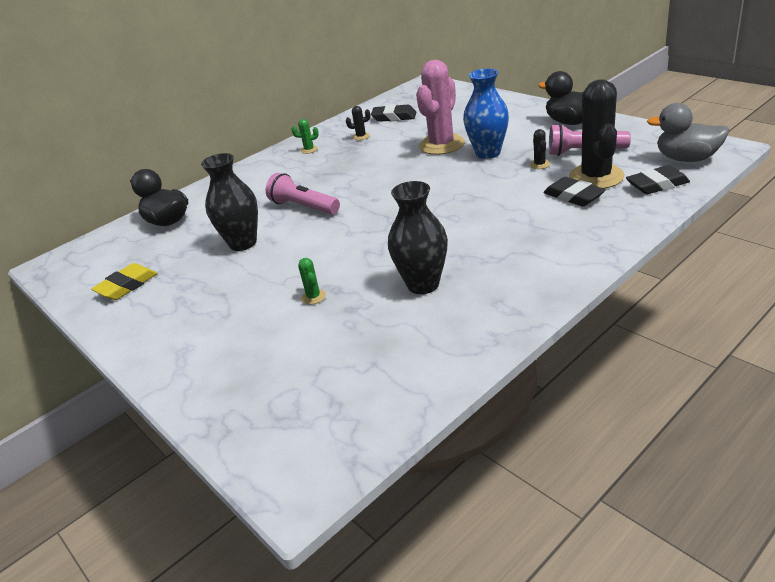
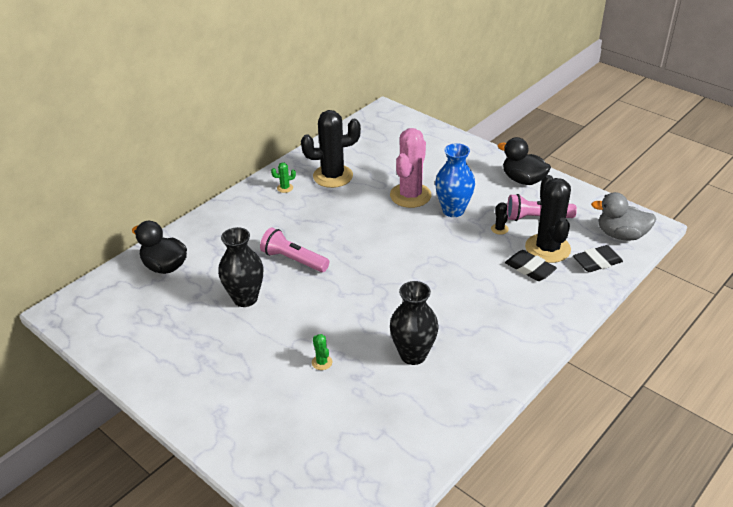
camera: 10 degrees left, 5 degrees up
yellow eraser [91,263,158,300] -> none
black cactus [346,106,371,140] -> black cactus [301,110,361,188], size x2.50
black eraser [371,105,416,122] -> none

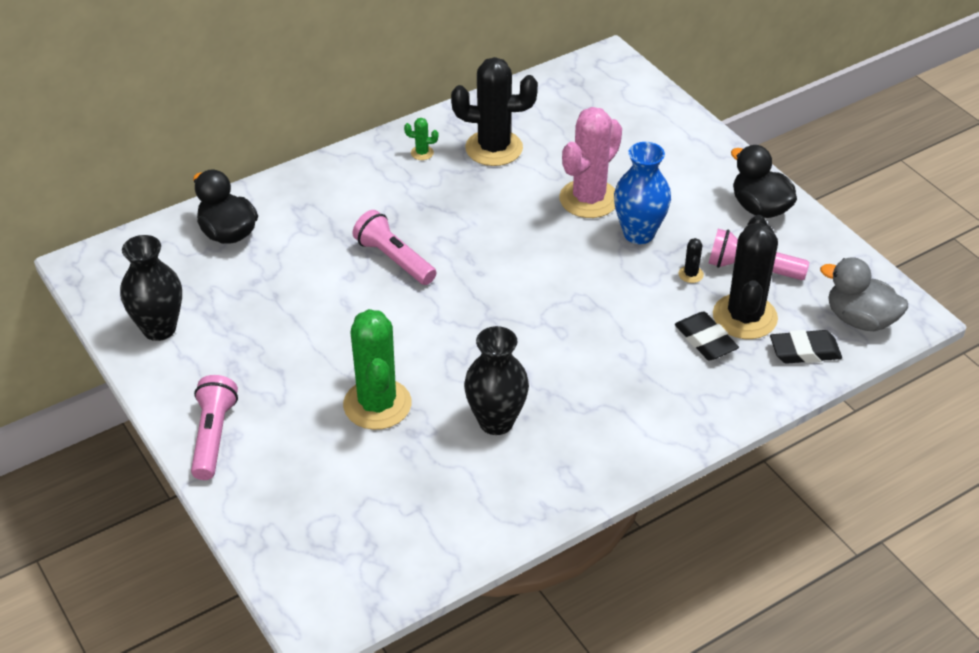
camera: 15 degrees right, 5 degrees up
black vase [218,227,264,307] -> black vase moved to [120,235,182,341]
green cactus [312,334,332,370] -> green cactus [343,309,412,430], size x2.50
none -> pink flashlight [191,375,238,480]

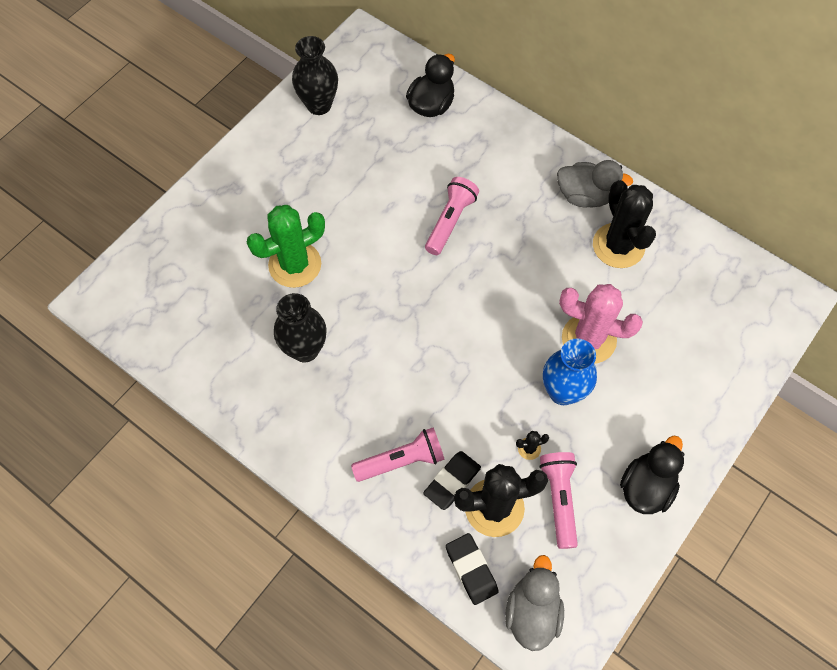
camera: 70 degrees right, 20 degrees up
pink flashlight [191,375,238,480] -> pink flashlight moved to [351,427,445,482]
green cactus [404,118,438,160] -> grey duck [557,160,633,207]

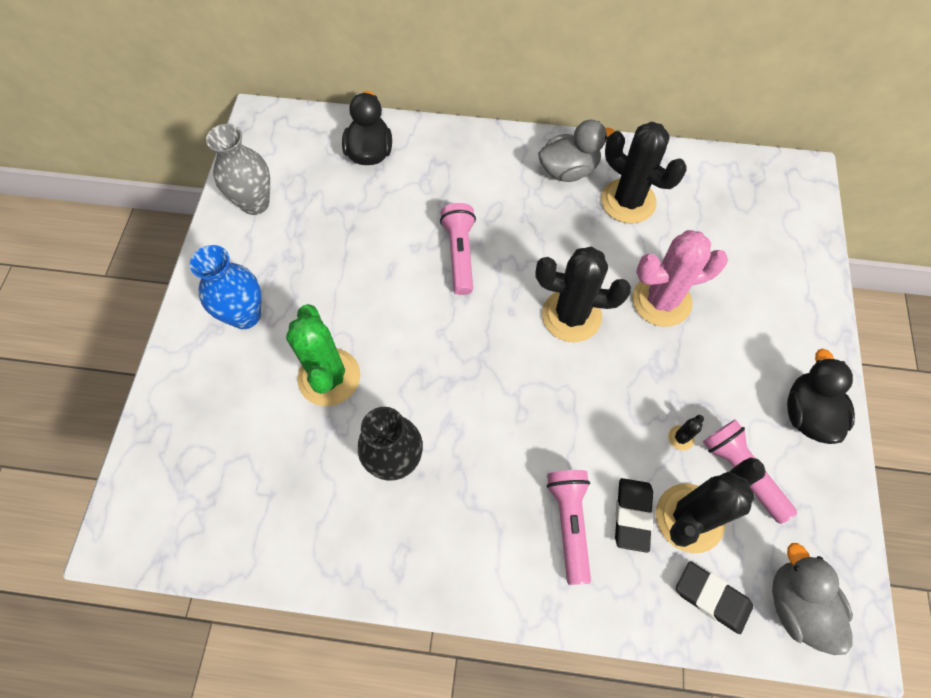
camera: 30 degrees left, 0 degrees up
green cactus [247,205,325,288] -> green cactus turned 45 degrees counterclockwise [286,304,360,406]
black vase [292,36,338,115] -> grey vase [206,124,270,215]
pink flashlight [351,427,445,482] -> pink flashlight turned 45 degrees counterclockwise [547,470,591,585]
blue vase [543,338,597,405] -> blue vase moved to [190,245,261,329]
none -> black cactus [536,247,631,342]

